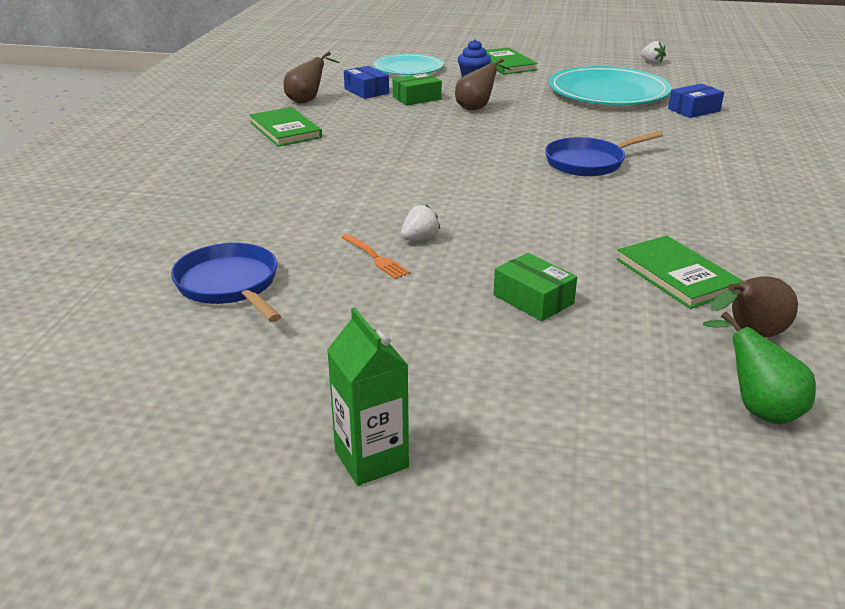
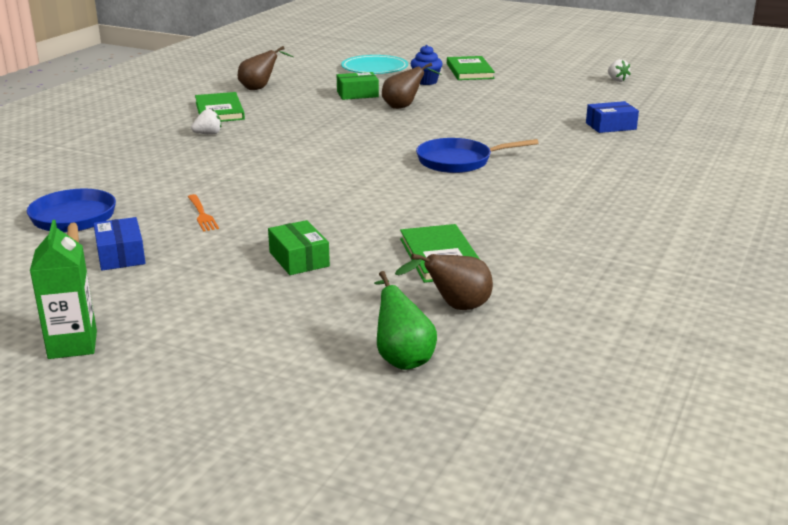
camera: 15 degrees right, 5 degrees down
blue box [344,66,389,99] -> blue box moved to [94,217,145,271]
white strawberry [401,205,440,240] -> white strawberry moved to [191,109,221,134]
turquoise plate [548,66,672,105] -> none

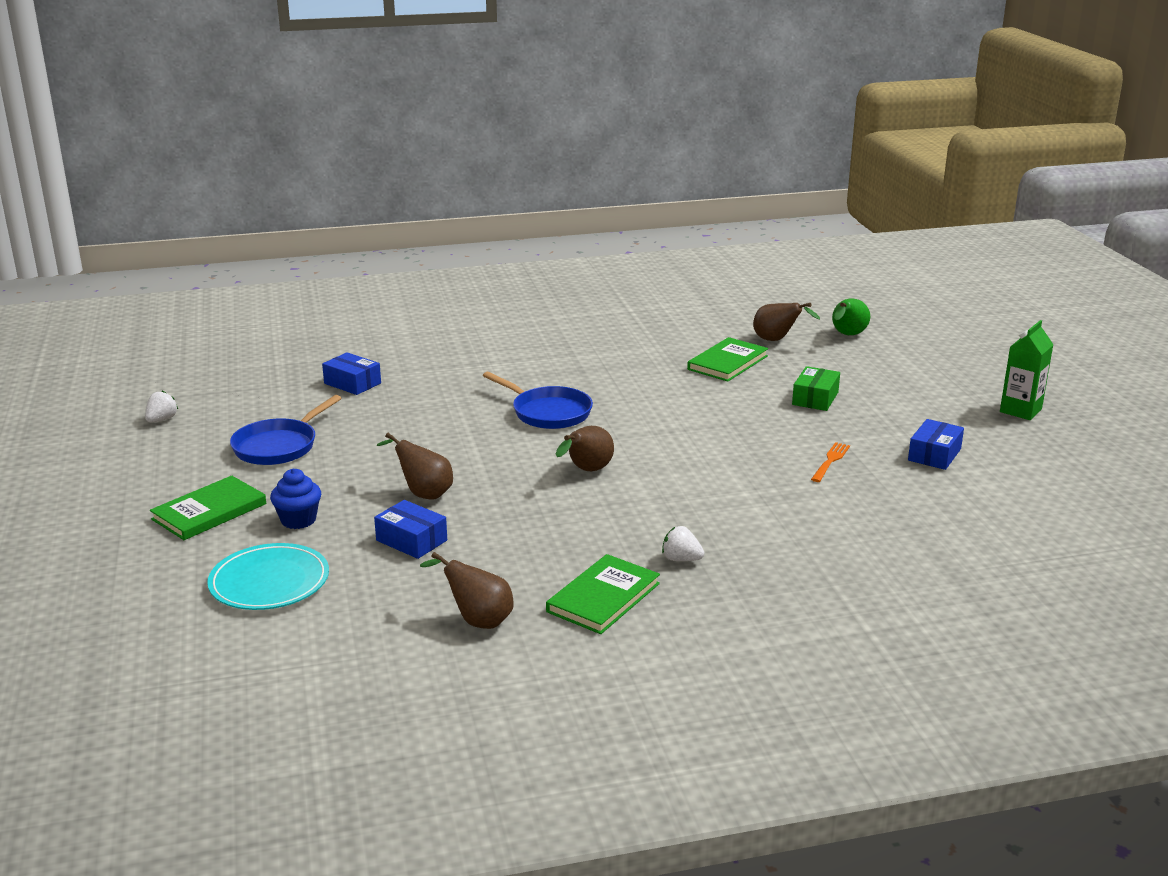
camera: 130 degrees left, 0 degrees up
blue pan [27,189,116,243] -> blue pan moved to [230,395,341,465]
green box [337,72,379,100] -> blue box [374,500,447,559]
none -> brown pear [556,426,614,471]

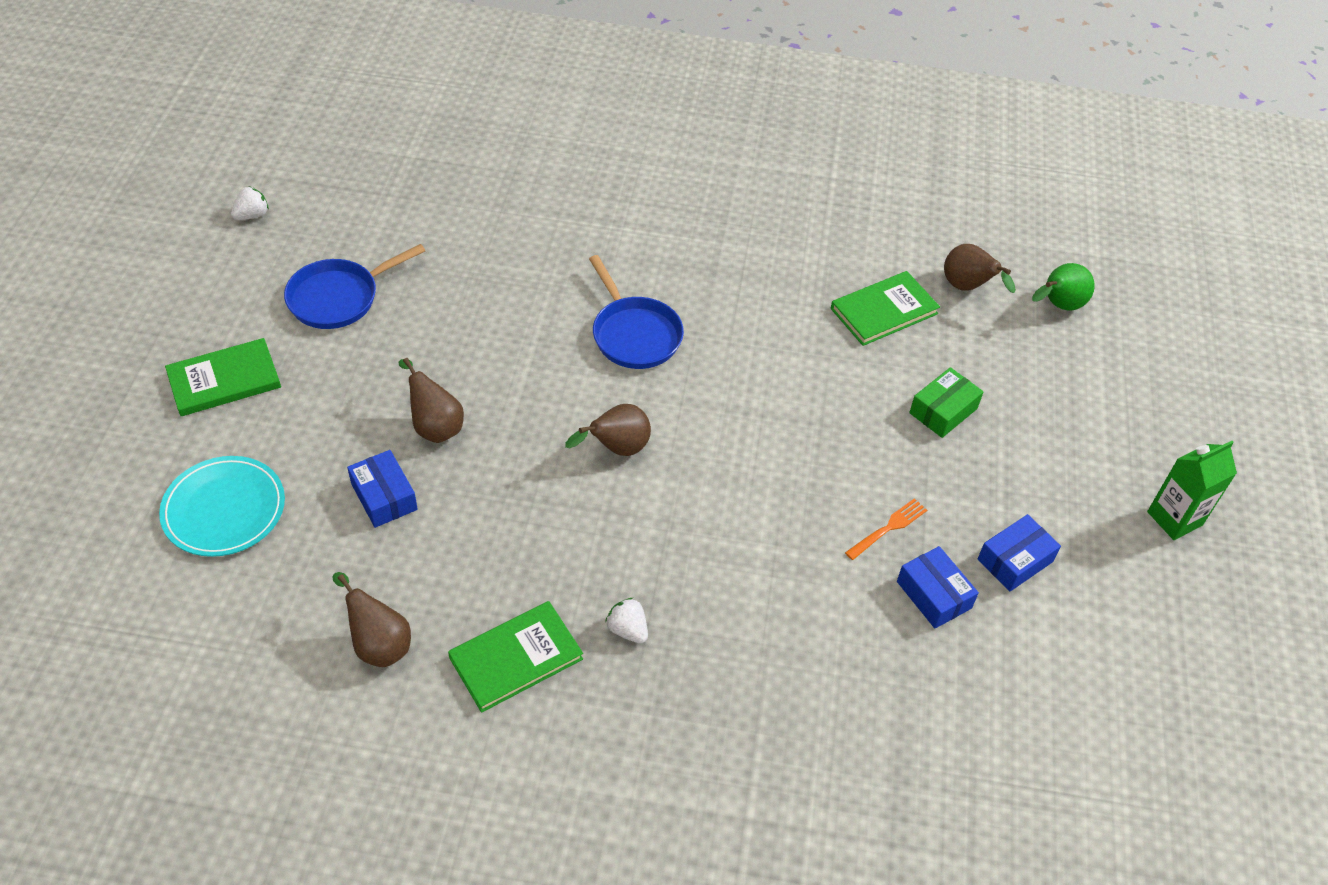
camera: 20 degrees right, 25 degrees up
blue cupcake [270,468,321,529] -> none
blue box [322,352,381,395] -> blue box moved to [897,546,979,629]

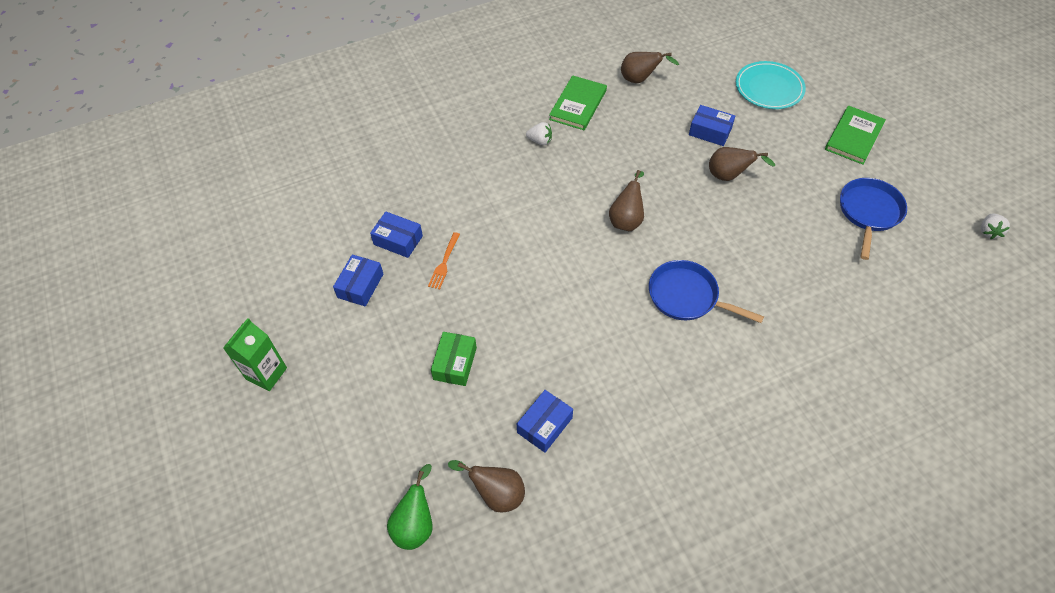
camera: 150 degrees right, 5 degrees up
green book [831,271,940,346] -> blue box [517,390,573,453]

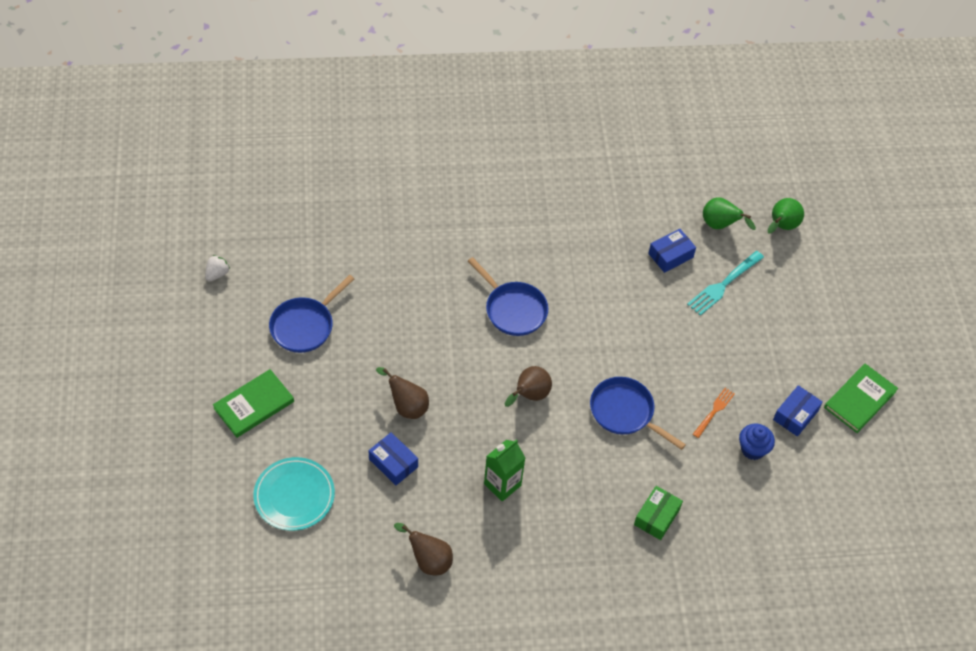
camera: 165 degrees left, 0 degrees up
green carton [223,318,287,391] -> green carton moved to [484,439,525,501]
blue box [370,212,423,258] -> blue cupcake [739,424,775,460]
green box [431,332,477,386] -> green box moved to [634,486,683,540]
brown pear [448,460,525,513] -> green pear [703,197,756,230]
white strawberry [526,122,552,145] -> none
green book [549,75,607,130] -> green book moved to [824,364,898,433]
none -> blue pan [590,377,686,450]
none -> turquoise fork [687,251,764,316]

